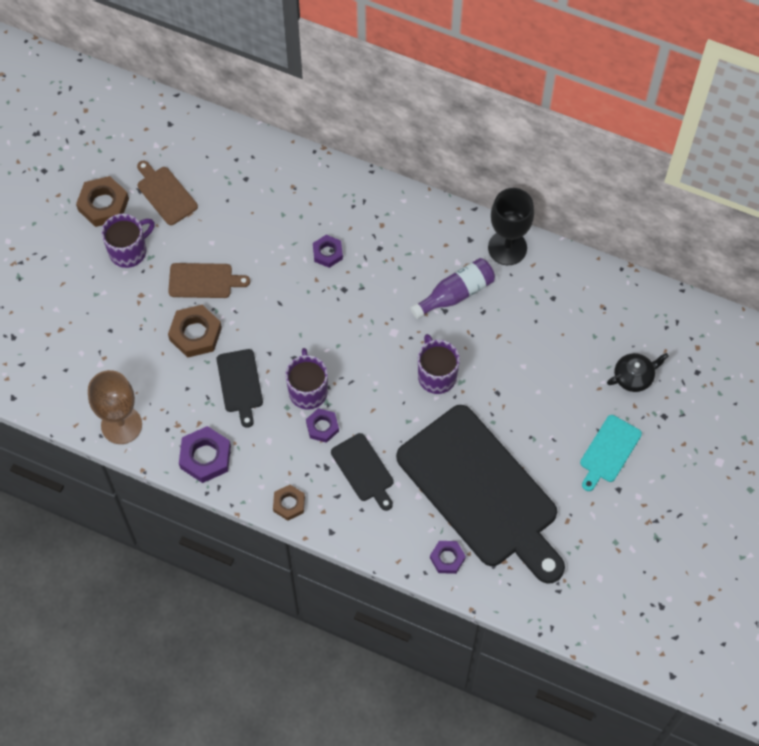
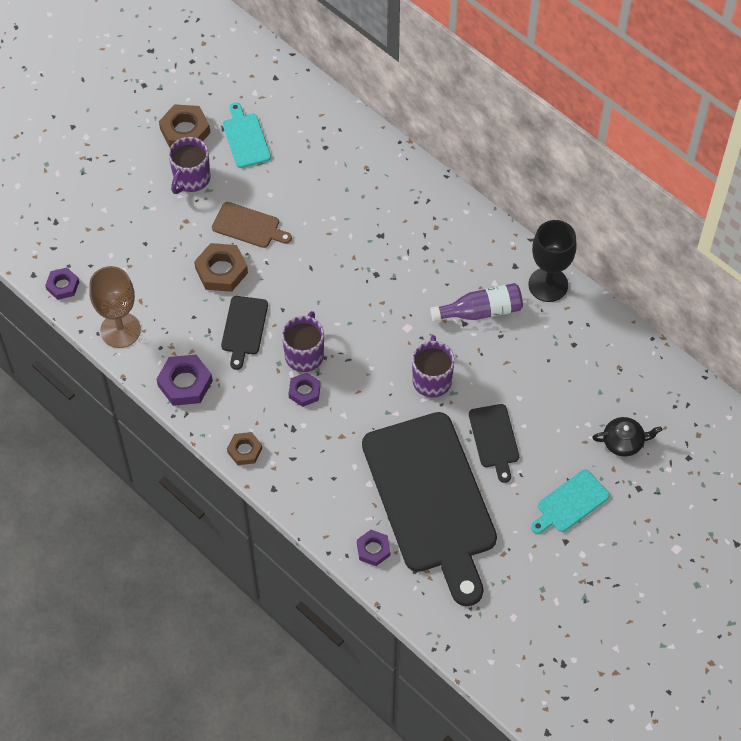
camera: 20 degrees right, 5 degrees down
purple mug [101,214,155,268] -> purple mug turned 135 degrees clockwise [169,137,211,194]
brown cutting board [137,161,198,225] -> turquoise cutting board [223,102,271,168]
purple nut [313,235,343,268] -> purple nut moved to [45,268,79,300]
black cutting board [331,433,393,511] -> black cutting board moved to [469,404,519,483]

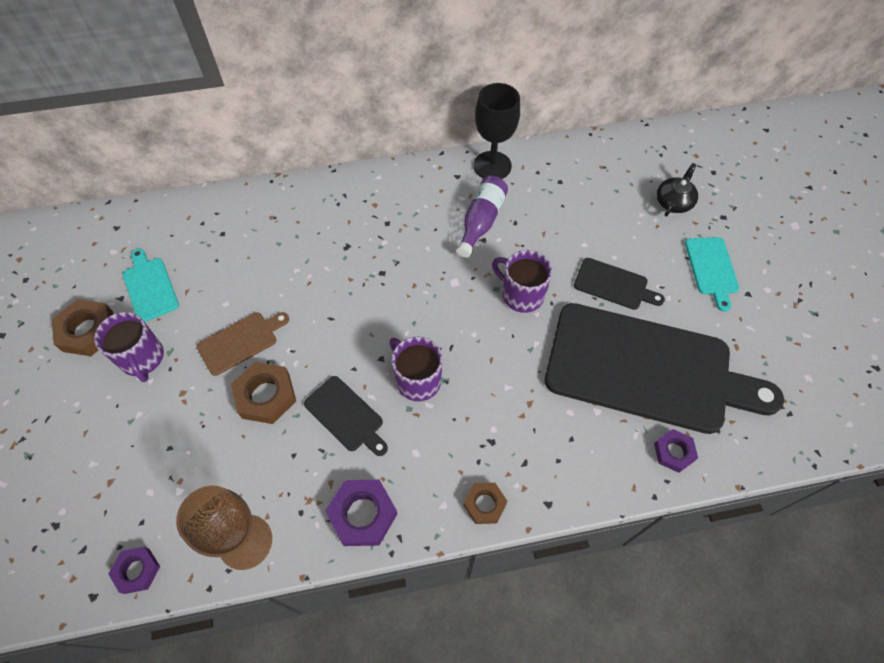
camera: 55 degrees left, 0 degrees up
turquoise cutting board [223,102,271,168] -> turquoise cutting board turned 45 degrees clockwise [123,248,179,322]
purple nut [289,372,321,407] -> none

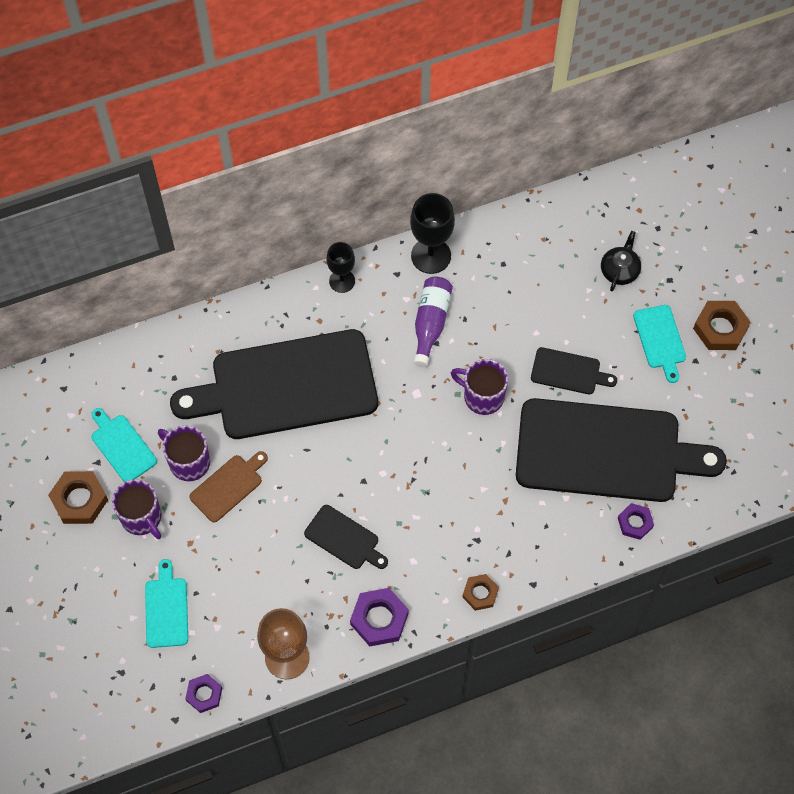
camera: 10 degrees left, 5 degrees up
brown nut [231,362,296,424] -> brown nut moved to [693,301,751,350]
purple mug [389,336,443,401] -> purple mug moved to [158,425,210,481]
none -> turquoise cutting board [145,559,188,648]
none -> black cutting board [170,329,378,439]
none -> black goblet [327,242,355,293]

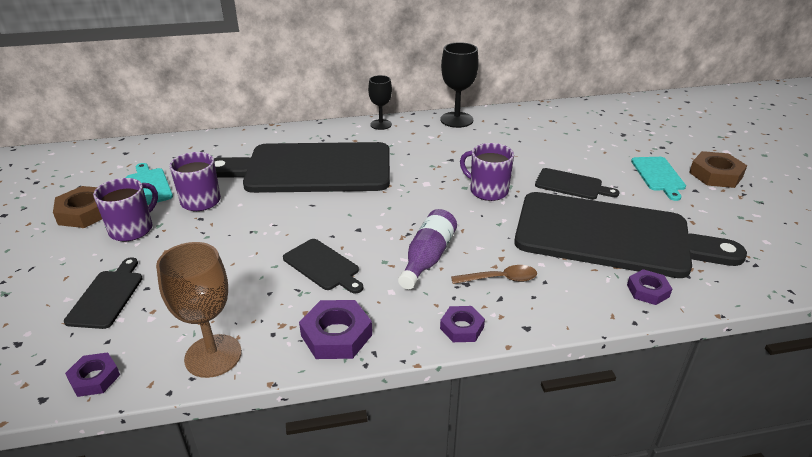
camera: 10 degrees right, 30 degrees down
purple mug [112,479,162,539] -> purple mug turned 120 degrees counterclockwise [93,178,158,242]
turquoise cutting board [145,559,188,648] -> black cutting board [64,257,143,329]
brown cutting board [189,451,268,522] -> none
purple bottle [413,277,453,367] -> purple bottle moved to [398,209,457,289]
brown nut [462,574,499,611] -> purple nut [440,306,485,342]
black teapot [601,231,641,292] -> none
none -> brown spoon [451,265,537,284]

